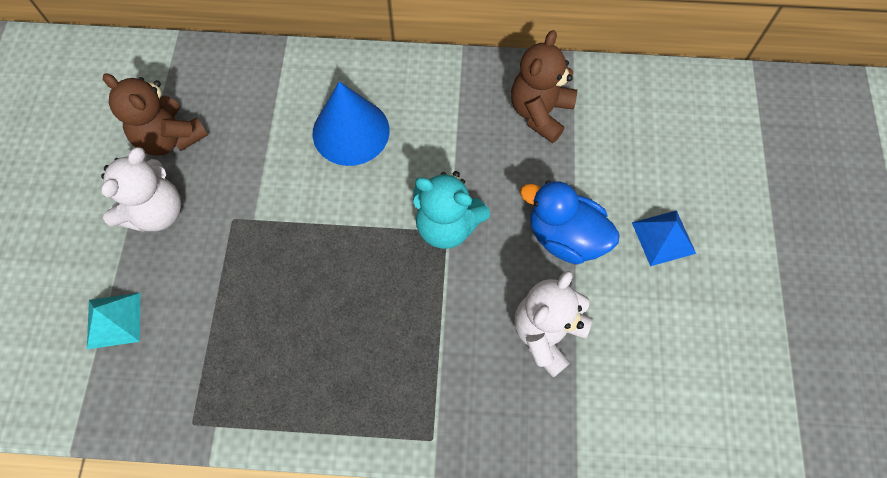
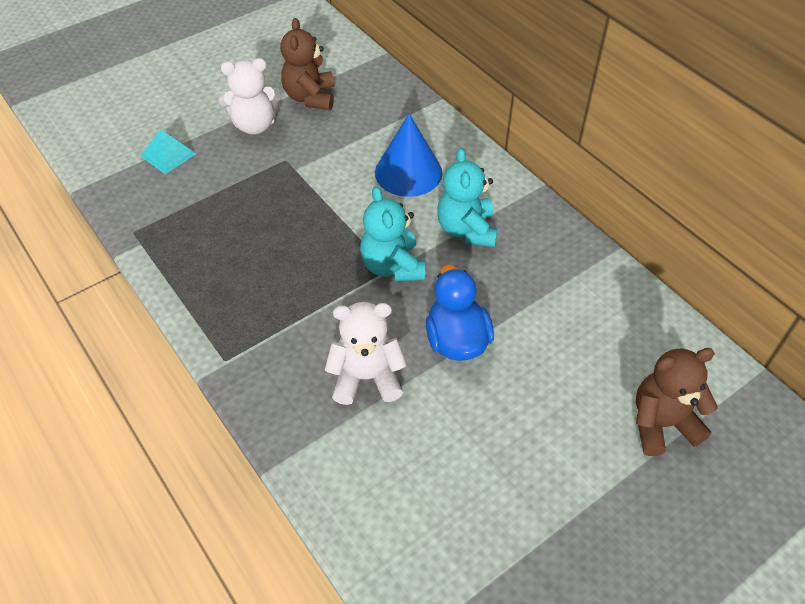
camera: 50 degrees right, 15 degrees down
brown teddy bear [511,30,577,143] -> brown teddy bear moved to [636,348,718,456]
blue pyramid [632,210,696,266] -> none
none -> turquoise teddy bear [437,148,498,247]

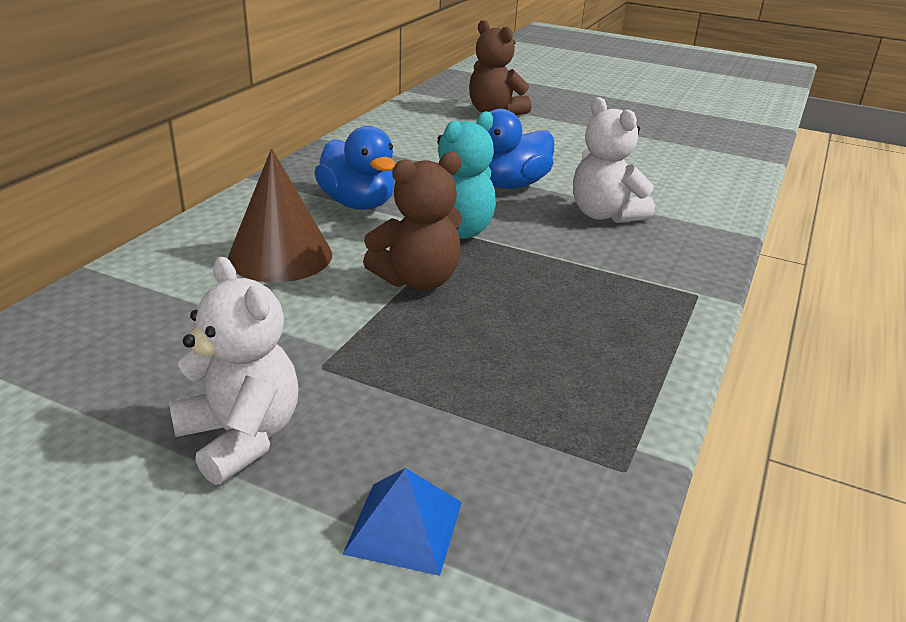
camera: 120 degrees left, 20 degrees down
turquoise pyramid [141,129,196,174] -> blue pyramid [343,468,462,576]
brown teddy bear [280,18,334,110] -> brown teddy bear moved to [363,152,462,290]
blue cone [375,114,443,197] -> brown cone [228,149,332,282]
turquoise teddy bear [437,148,498,247] -> blue duck [314,126,396,210]

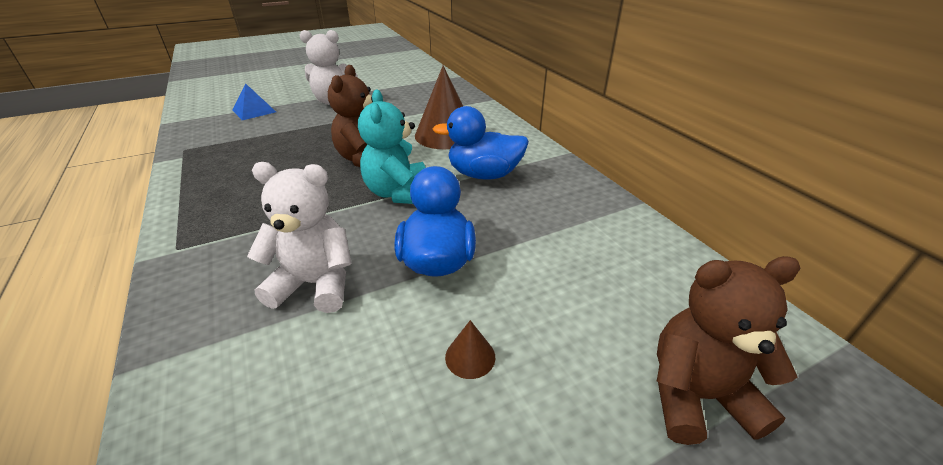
camera: 130 degrees right, 5 degrees up
none -> brown cone [445,320,495,379]

